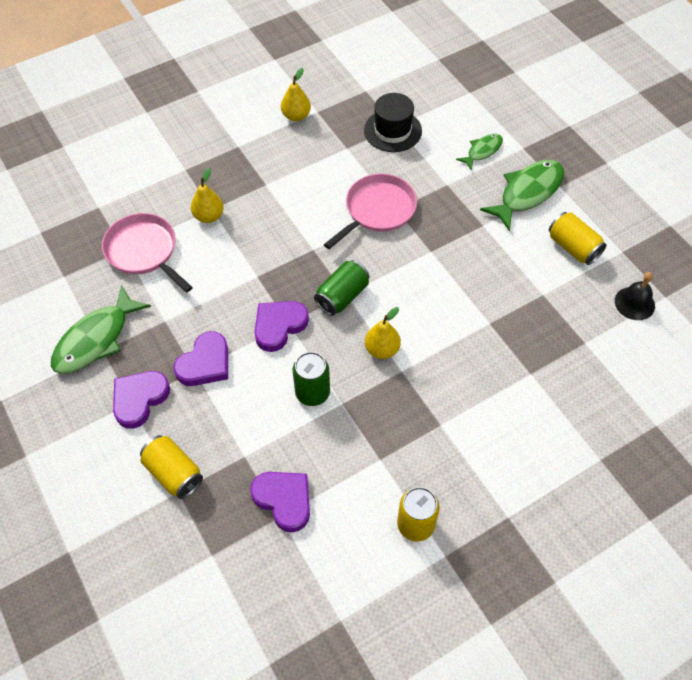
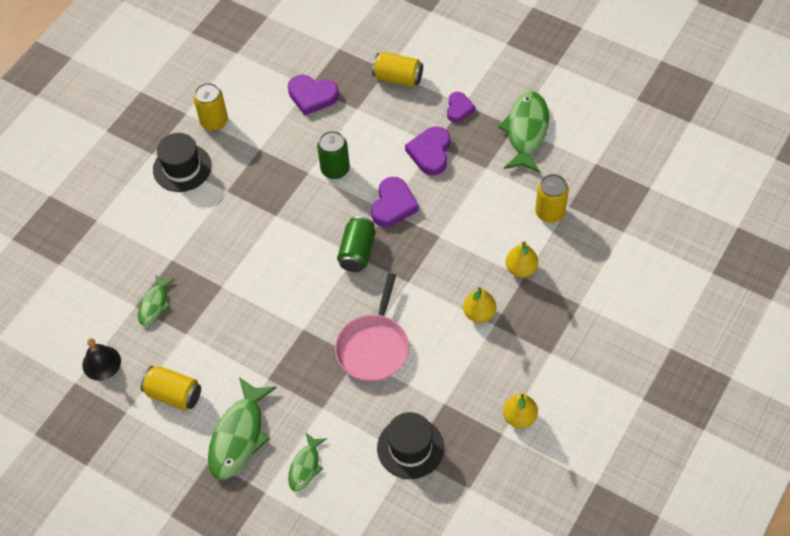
camera: 155 degrees right, 0 degrees up
pink pan [102,213,193,292] -> yellow can [535,174,569,223]
purple heart [113,371,170,429] -> purple heart [447,92,476,122], size x0.65
yellow pear [365,307,401,359] -> yellow pear moved to [463,287,496,323]
none -> green fish [138,275,175,326]
none -> black hat [153,133,212,192]

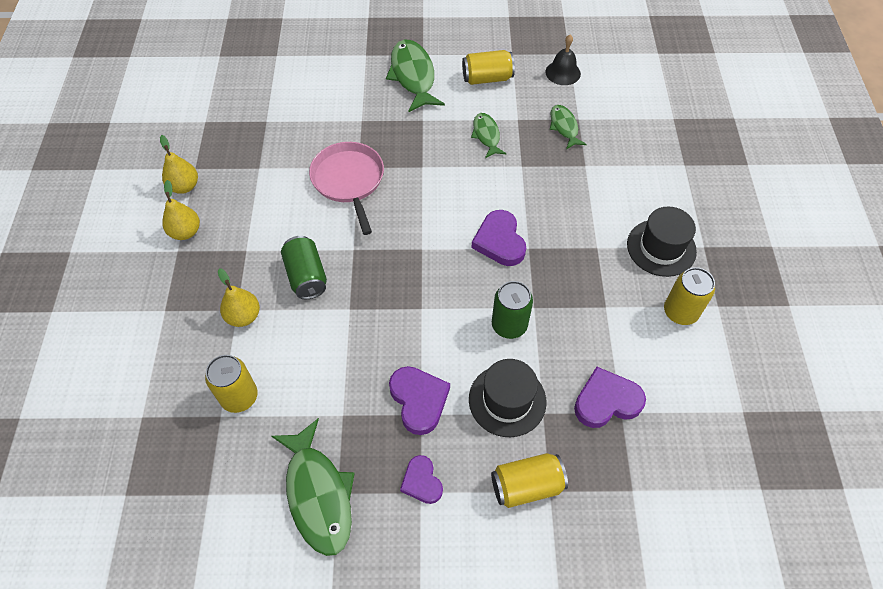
camera: 145 degrees right, 0 degrees up
green fish [288,432,327,492] -> green fish moved to [471,113,506,158]
green can [337,216,376,272] -> green can moved to [281,236,327,299]
purple heart [371,177,419,227] -> purple heart moved to [471,210,526,266]
black hat [377,412,444,479] -> black hat moved to [469,359,546,437]
yellow pear [463,287,496,323] -> yellow pear moved to [162,180,200,240]

